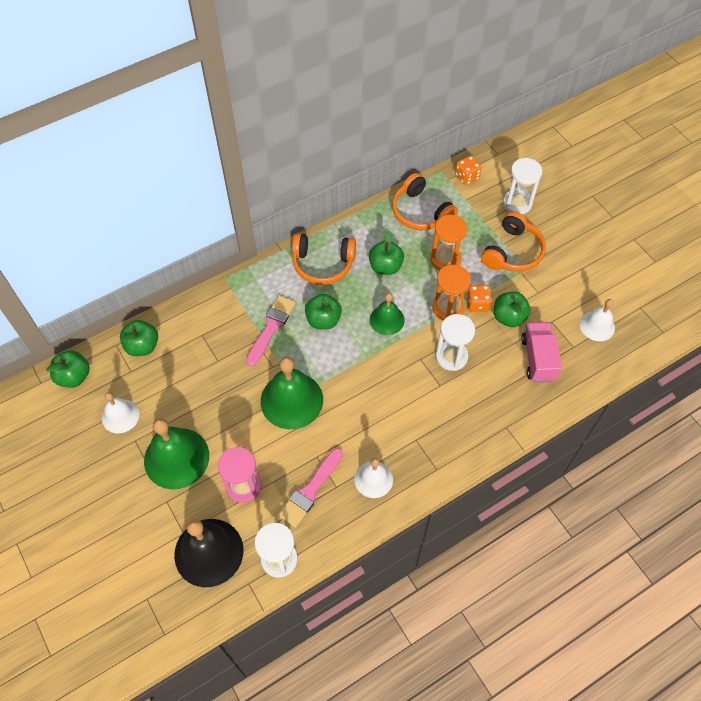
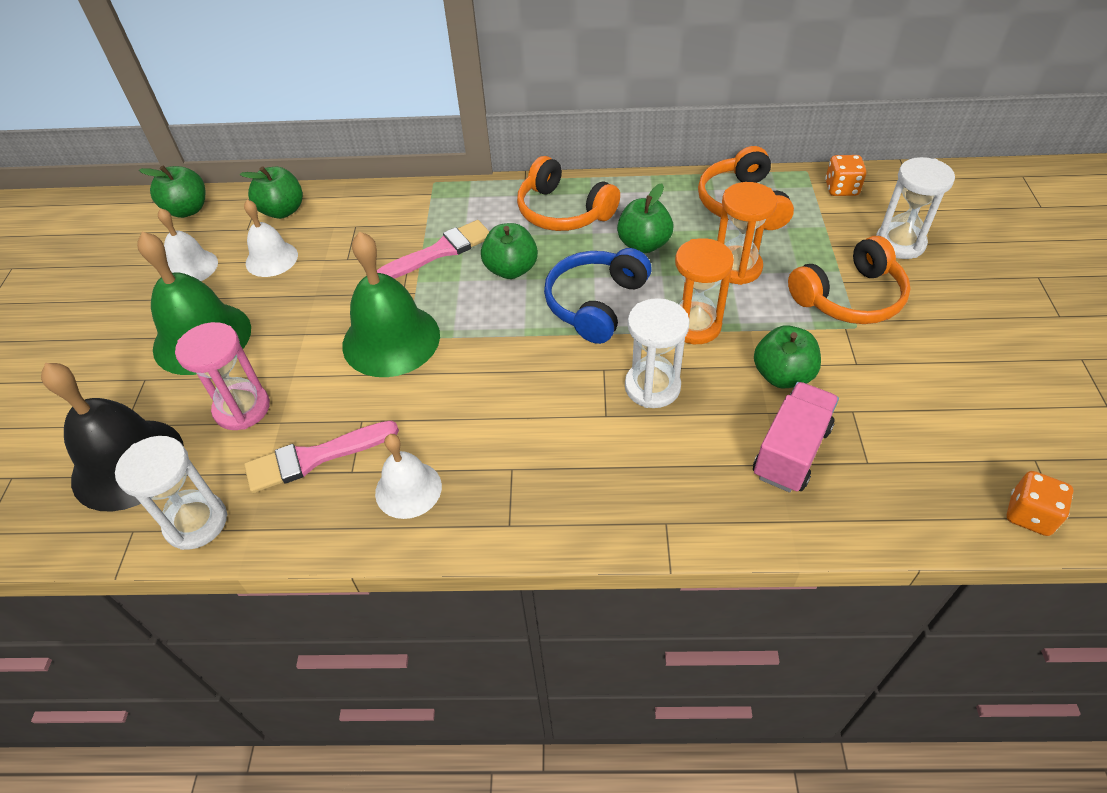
camera: 35 degrees right, 10 degrees down
green bell [370,293,405,335] -> blue headphones [544,248,652,344]
orange dice [467,285,492,312] -> orange dice moved to [1006,471,1073,536]
white bell [580,299,615,341] -> white bell moved to [244,200,298,277]

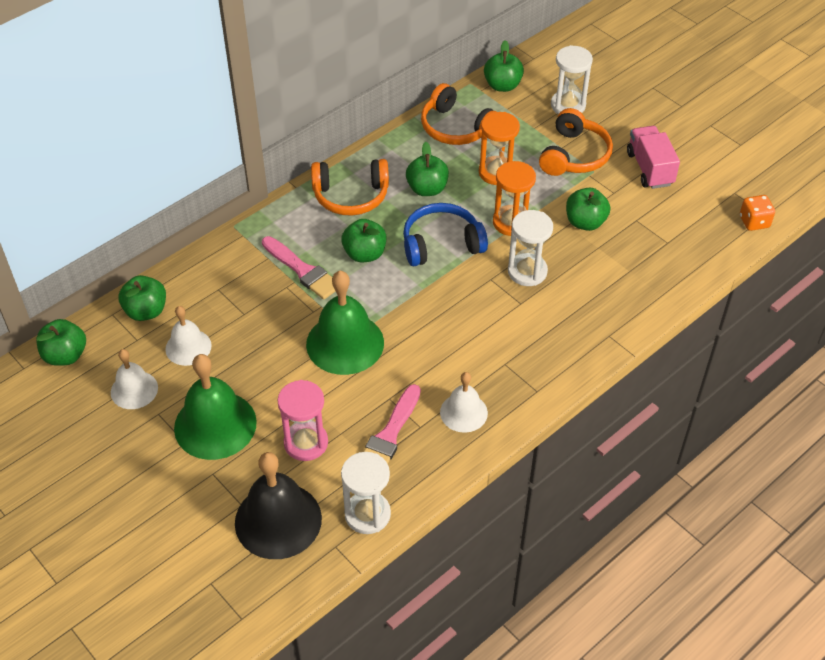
camera: 45 degrees left, 0 degrees up
pink brush [377,220,490,279] -> pink brush turned 120 degrees clockwise [262,236,336,300]
blue headphones [544,248,652,344] -> blue headphones turned 90 degrees clockwise [403,203,488,266]
pink truck [753,382,839,492] -> pink truck moved to [627,126,680,189]
orange dice [825,155,866,196] -> green apple [484,40,524,92]

